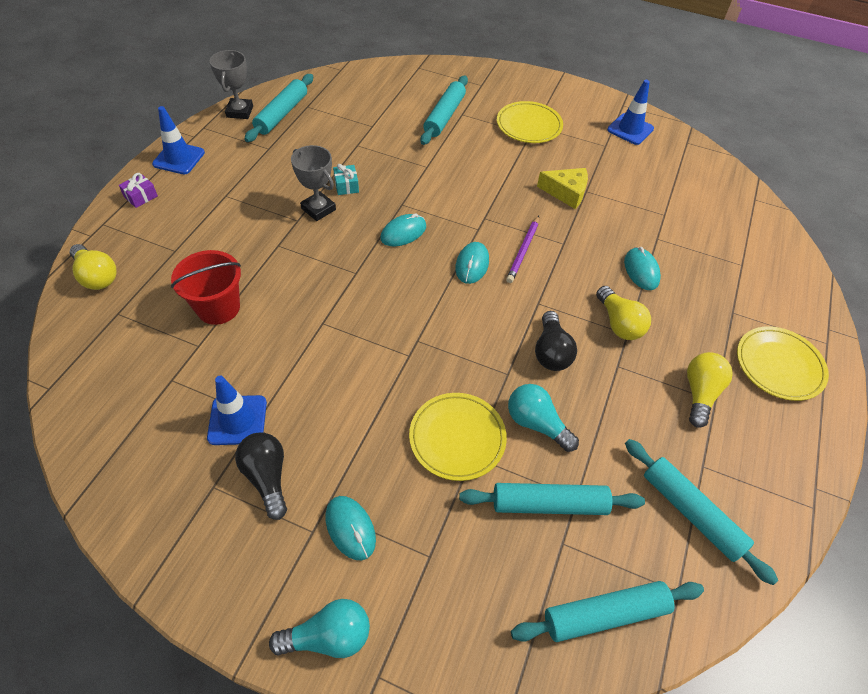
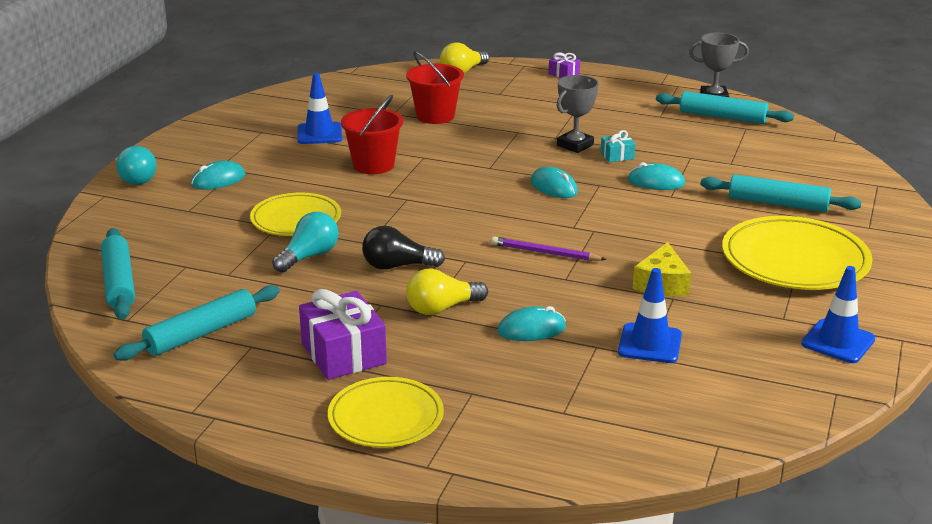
camera: 90 degrees right, 25 degrees down
blue traffic cone [152,106,205,174] -> blue traffic cone moved to [618,268,682,363]
black light bulb [235,433,287,520] -> none
turquoise mouse [455,242,489,284] -> turquoise mouse moved to [628,162,685,190]
turquoise rolling pin [459,483,645,515] -> none
yellow plate [497,101,563,143] -> yellow plate [722,216,873,290], size x1.53
yellow light bulb [687,352,733,428] -> purple gift [299,289,387,380]
none -> red bucket [341,95,403,174]

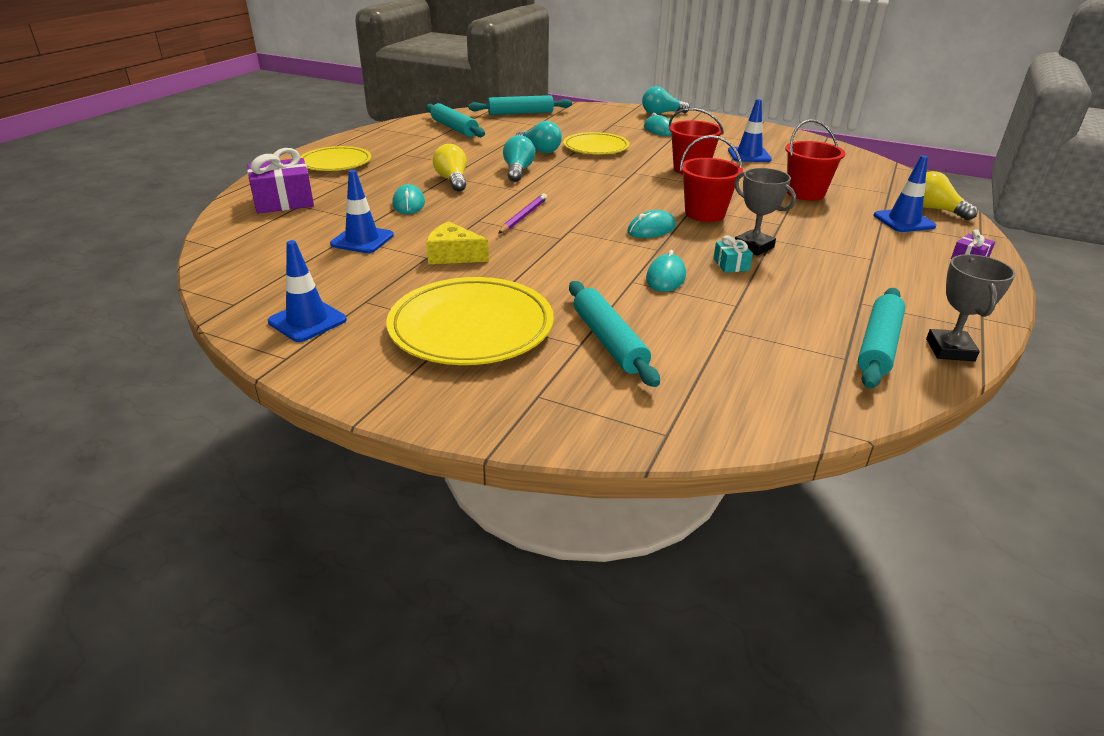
camera: 95 degrees right, 5 degrees up
purple gift [299,289,387,380] -> purple gift moved to [247,148,314,213]
black light bulb [362,226,445,270] -> turquoise light bulb [503,135,535,182]
turquoise rolling pin [700,174,861,212] -> turquoise rolling pin turned 45 degrees counterclockwise [569,281,660,387]
none -> red bucket [680,135,743,222]
none -> blue traffic cone [874,155,936,232]

